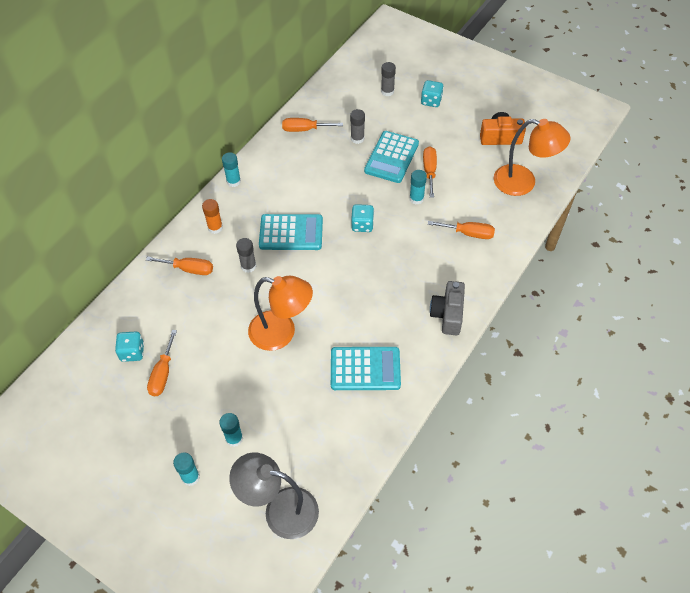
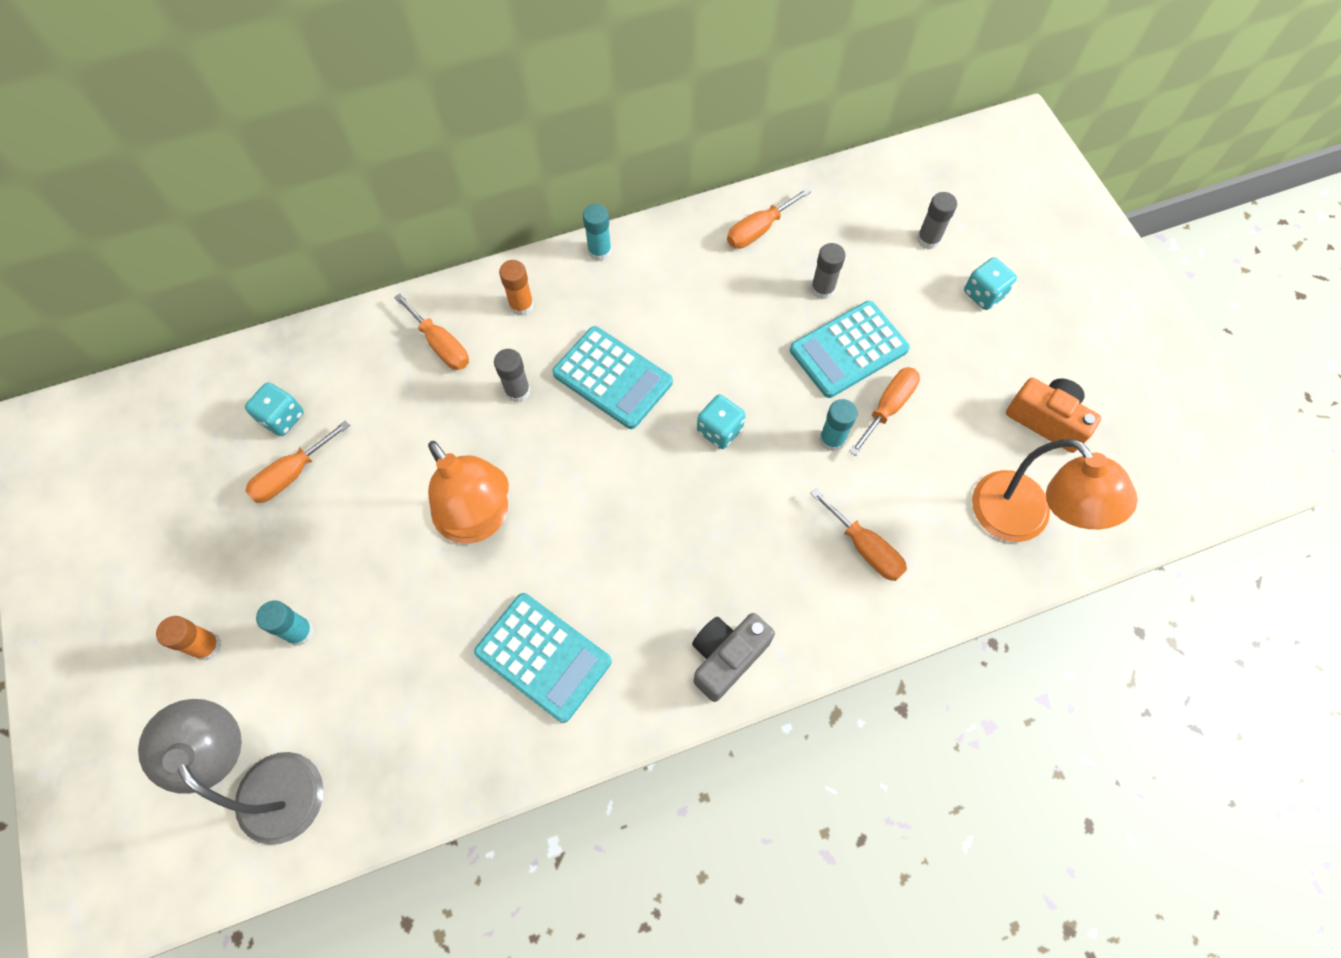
camera: 35 degrees right, 10 degrees up
turquoise glue stick [173,453,200,486] -> orange glue stick [156,616,222,661]
orange screwdriver [282,118,343,132] -> orange screwdriver turned 75 degrees counterclockwise [727,188,811,249]

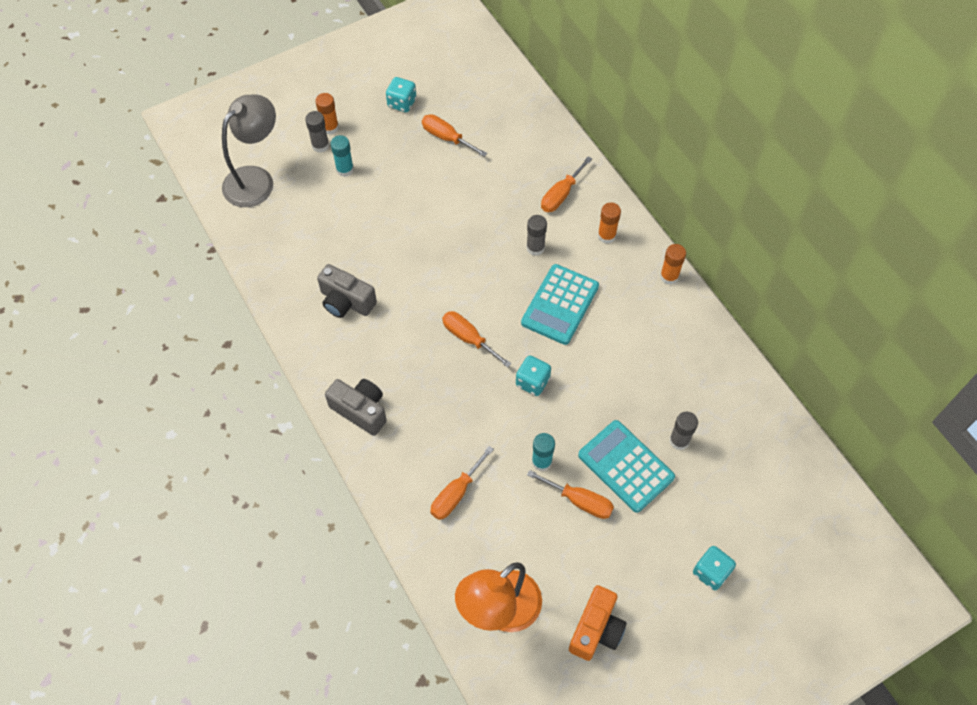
camera: 80 degrees right, 5 degrees down
turquoise dice [245,382,304,436] -> turquoise dice moved to [386,77,416,112]
orange lamp [428,441,509,544] -> none
turquoise calculator [474,593,611,723] -> grey camera [317,264,377,318]
turquoise glue stick [583,204,612,261] -> orange glue stick [660,244,686,285]
orange screwdriver [727,188,811,249] -> orange screwdriver moved to [442,311,512,368]
grey glue stick [917,192,957,249] -> grey glue stick moved to [305,111,329,153]

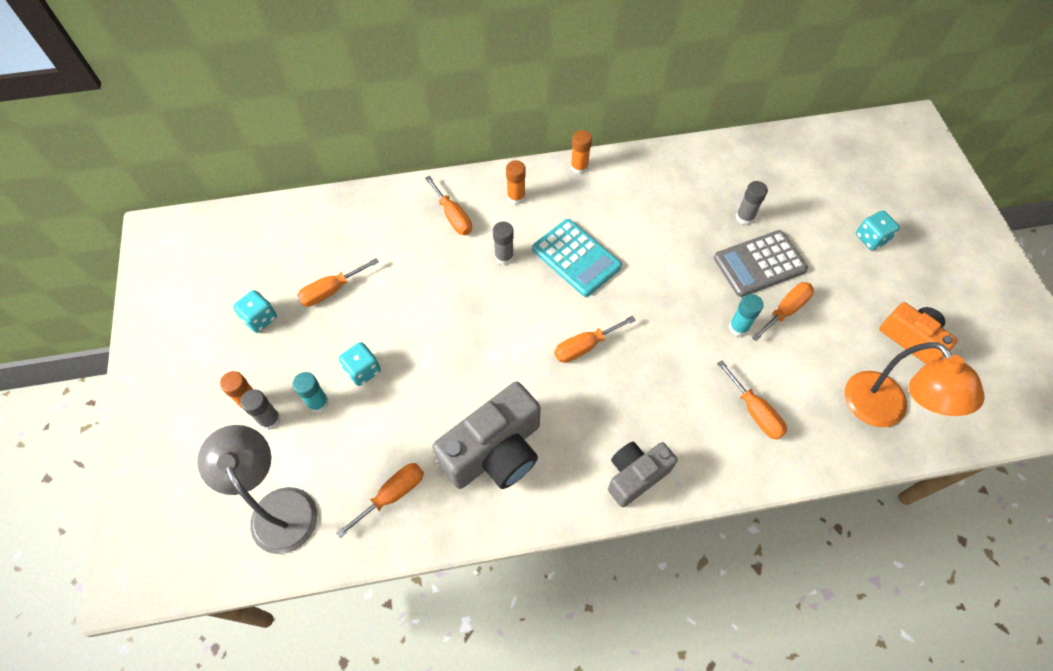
camera: 70 degrees left, 0 degrees up
grey camera [317,264,377,318] -> grey camera [432,381,541,489], size x1.60
turquoise dice [516,355,551,396] -> turquoise dice moved to [339,342,381,386]
turquoise calculator [578,420,675,513] -> grey calculator [714,230,808,297]
none -> orange screwdriver [336,463,424,538]

